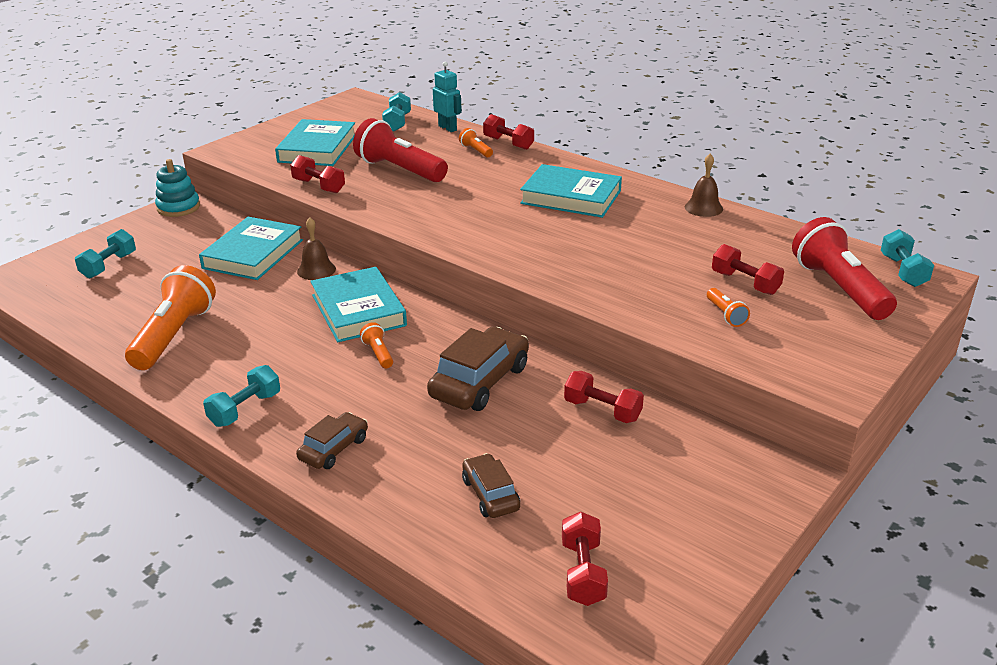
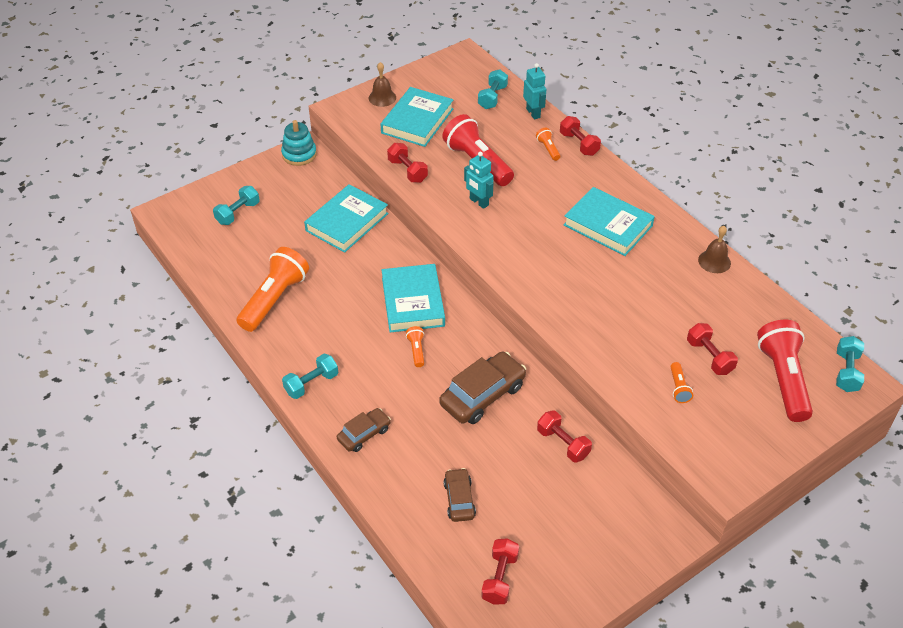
camera: 15 degrees right, 15 degrees up
brown bell [297,217,336,280] -> brown bell moved to [369,62,396,107]
none -> turquoise robot [464,152,494,209]

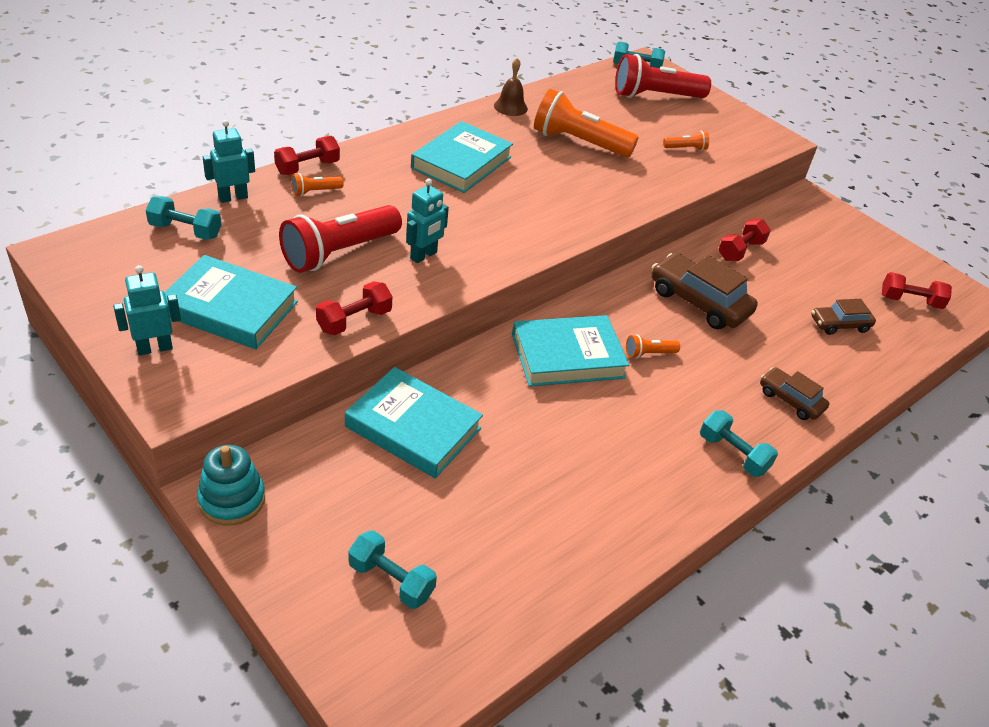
camera: 100 degrees left, 5 degrees down
orange flashlight [236,247,309,332] -> orange flashlight moved to [534,89,639,158]
brown bell [369,62,396,107] -> turquoise robot [113,265,181,356]
red dumbbell [687,323,738,375] -> none

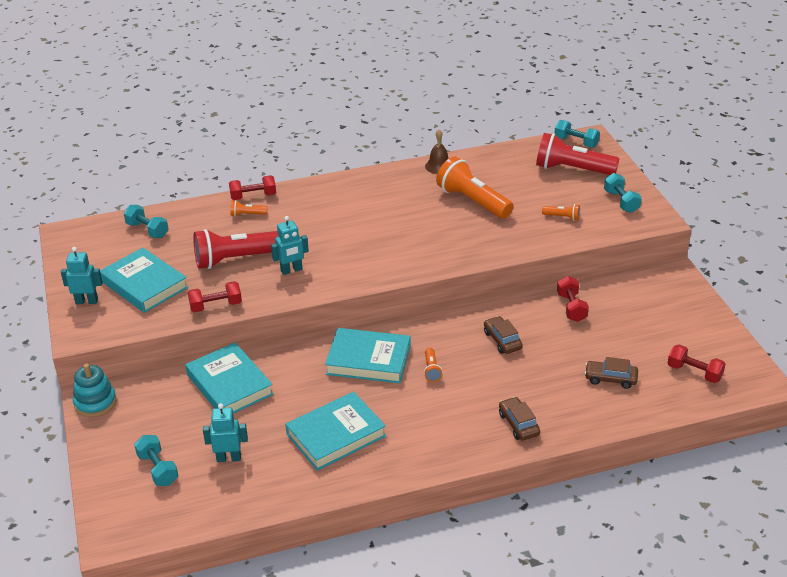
camera: 30 degrees right, 5 degrees down
turquoise robot [203,120,255,203] -> turquoise robot moved to [203,403,248,462]
turquoise book [411,121,513,193] -> turquoise book moved to [285,392,386,471]
orange flashlight [626,334,680,359] -> orange flashlight turned 105 degrees counterclockwise [424,348,443,382]
brown car [652,253,758,329] -> brown car [484,316,523,354], size x0.58
turquoise dumbbell [700,410,778,477] -> turquoise dumbbell moved to [604,173,642,213]
red dumbbell [718,219,771,261] -> red dumbbell turned 75 degrees counterclockwise [557,276,589,322]

